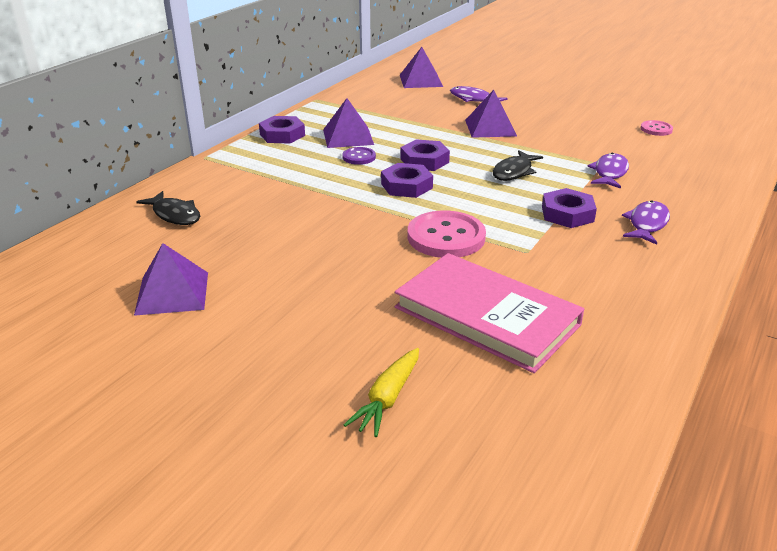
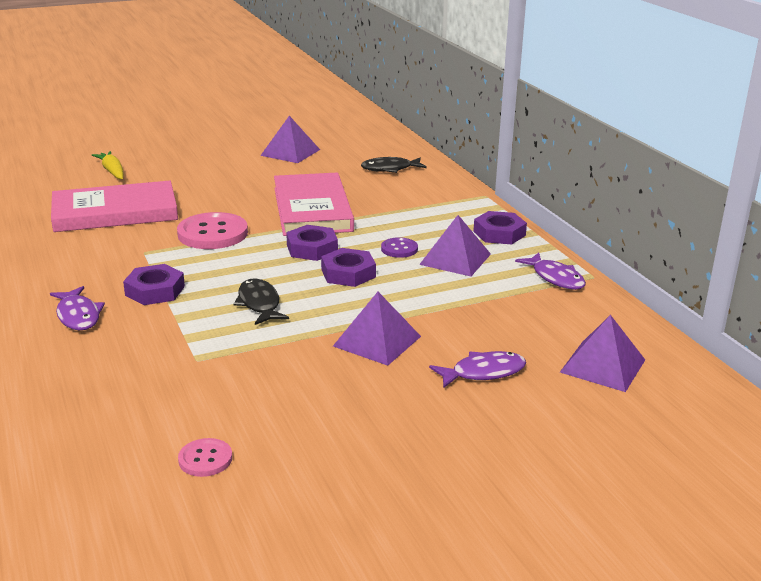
camera: 125 degrees right, 5 degrees down
purple fish [587,153,629,189] -> purple fish moved to [515,253,586,290]
none -> pink book [274,173,354,236]

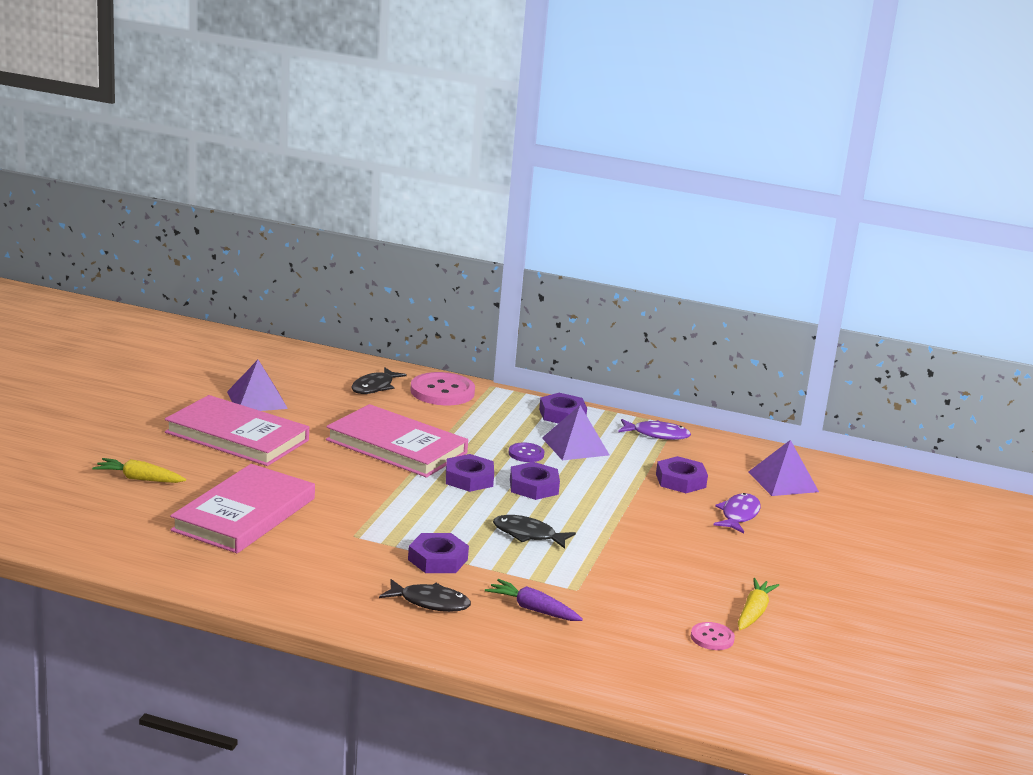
camera: 50 degrees left, 5 degrees down
purple fish [50,286,105,330] -> black fish [379,579,471,612]
pink button [177,212,248,249] -> pink button moved to [410,372,475,405]
purple pyramid [333,292,421,366] -> none
none -> pink book [165,395,309,466]
none -> purple carrot [485,579,583,621]
none -> purple nut [656,456,708,493]
none -> yellow carrot [738,578,779,630]

